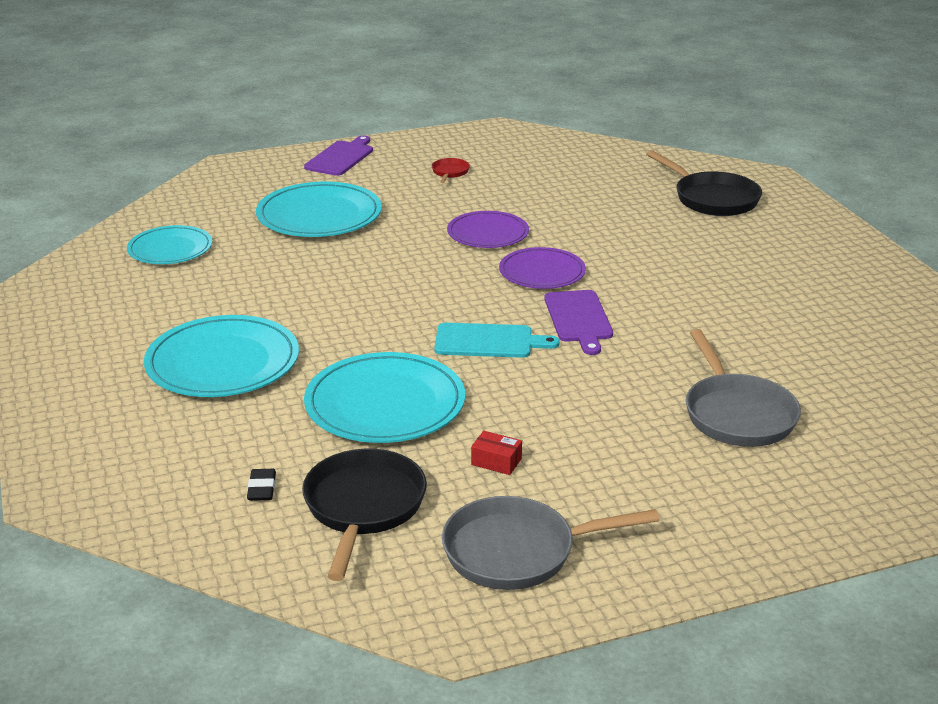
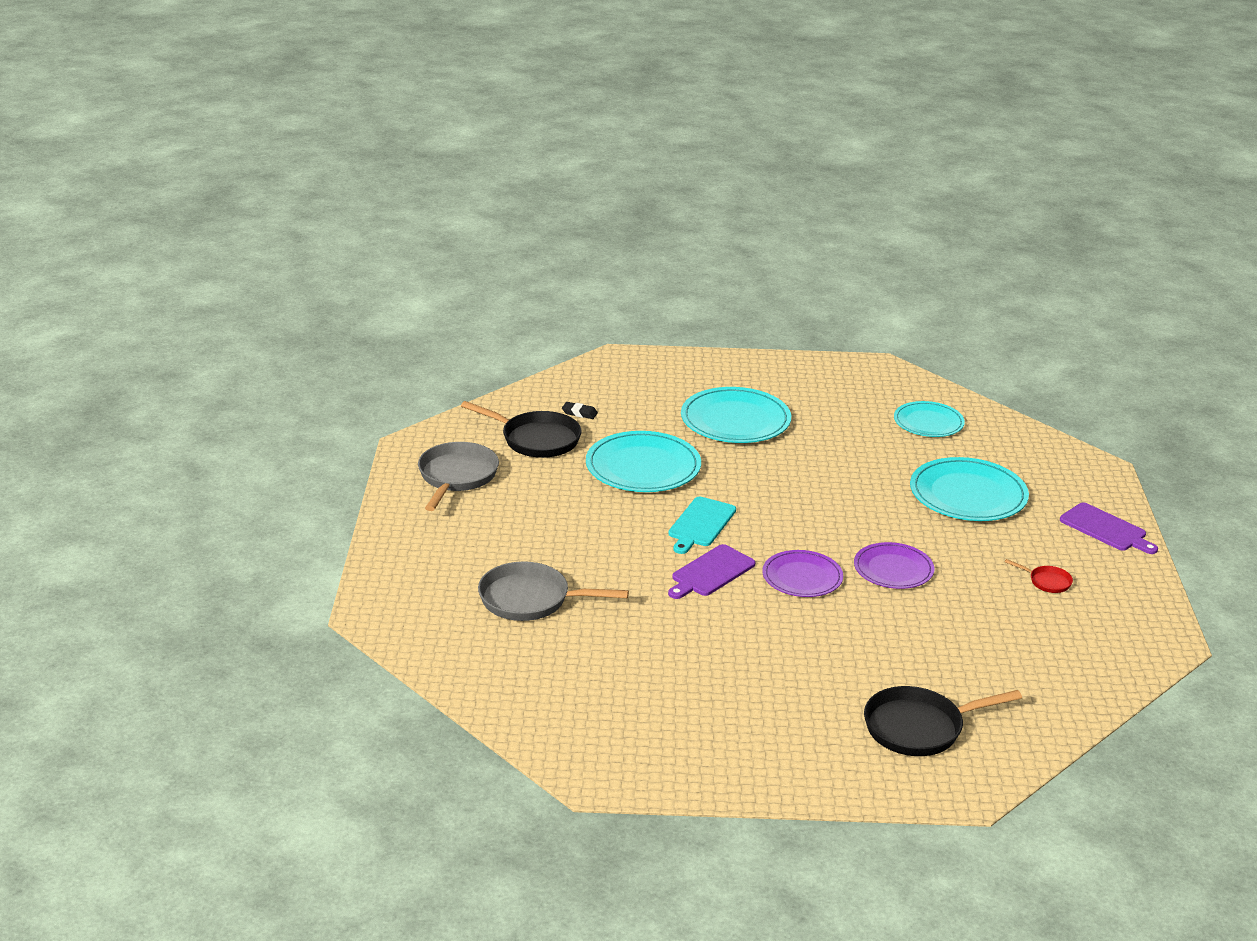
camera: 110 degrees right, 0 degrees up
red box [471,431,522,475] -> none
purple cutting board [544,290,613,355] -> purple cutting board turned 60 degrees counterclockwise [668,544,755,599]

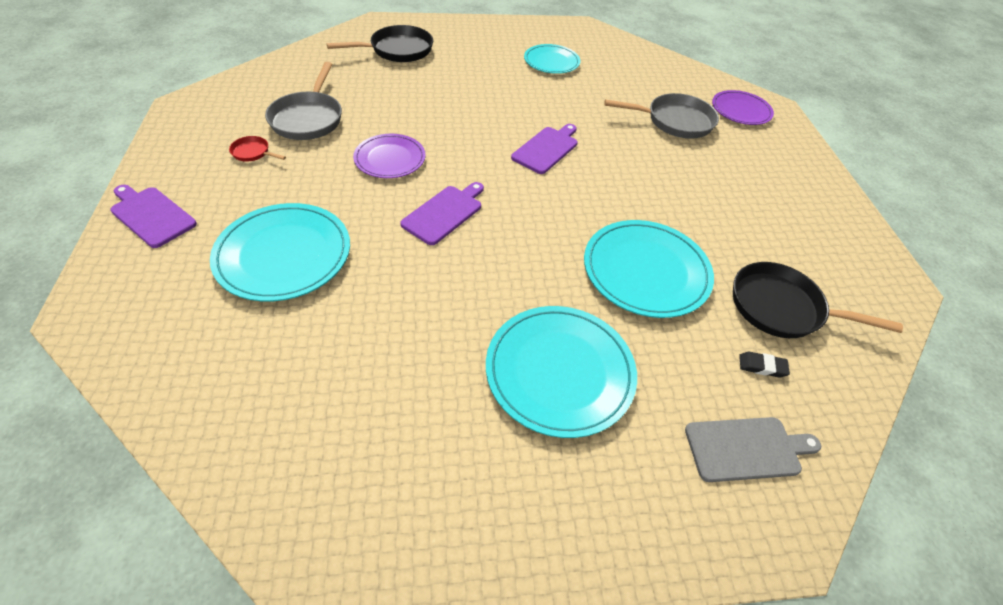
camera: 170 degrees right, 20 degrees up
grey pan [418,442,499,511] -> grey pan moved to [265,62,342,140]
turquoise cutting board [668,497,736,554] -> none
purple plate [762,550,843,597] -> purple plate moved to [712,90,774,125]
turquoise plate [894,401,965,437] -> turquoise plate moved to [524,44,580,74]
none -> purple cutting board [400,182,484,245]
none -> grey cutting board [685,417,821,482]

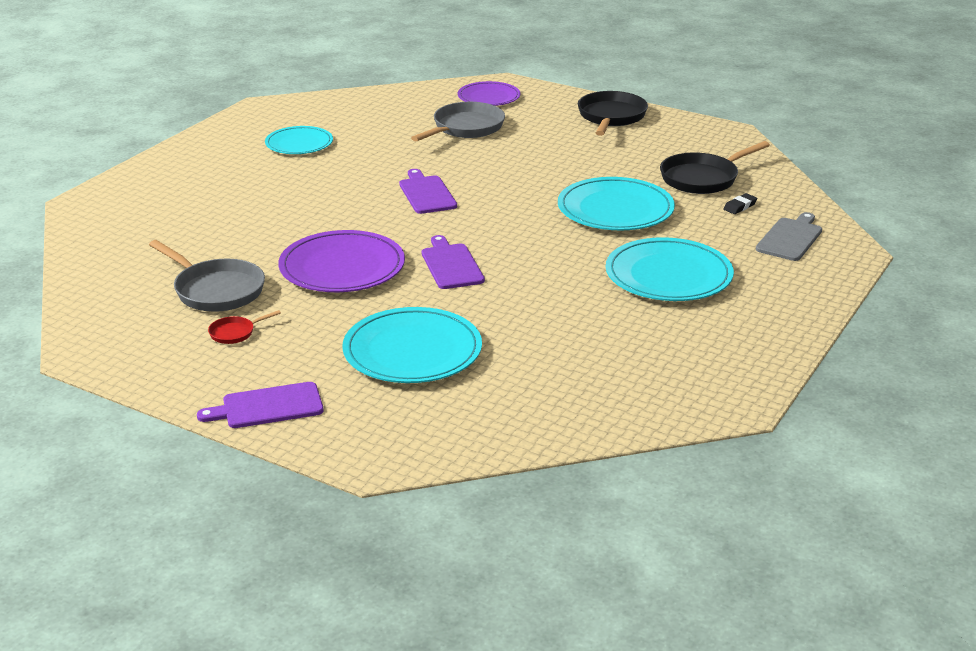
camera: 50 degrees left, 20 degrees down
black pan [327,25,433,62] -> black pan moved to [578,91,648,136]
purple plate [353,134,426,178] -> purple plate [278,230,405,292], size x1.57

